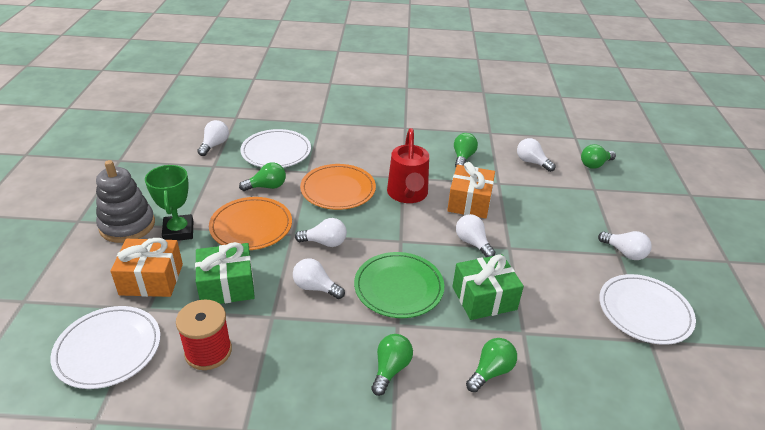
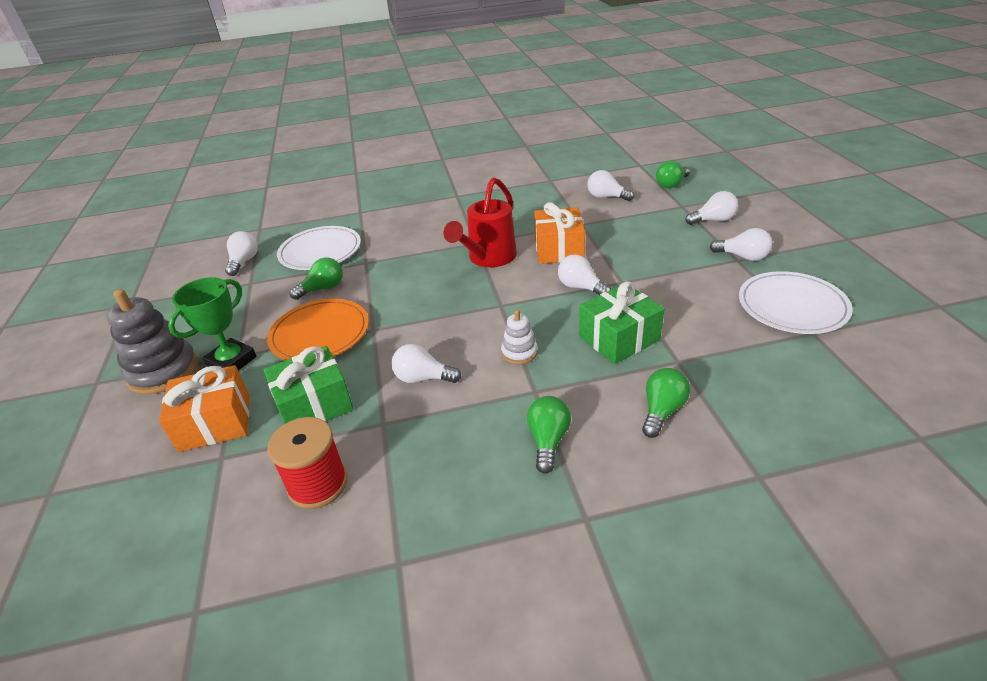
camera: 10 degrees left, 0 degrees up
white plate [51,306,160,389] -> none
green trophy [145,165,193,241] -> green trophy turned 60 degrees clockwise [168,277,257,370]
white light bulb [295,218,347,247] -> white light bulb moved to [685,191,738,225]
orange plate [300,164,376,210] -> none
green plate [354,252,445,318] -> white stacking toy [501,309,538,364]
red watering can [387,128,429,203] -> red watering can turned 45 degrees clockwise [443,177,517,267]
green light bulb [454,133,478,167] -> none

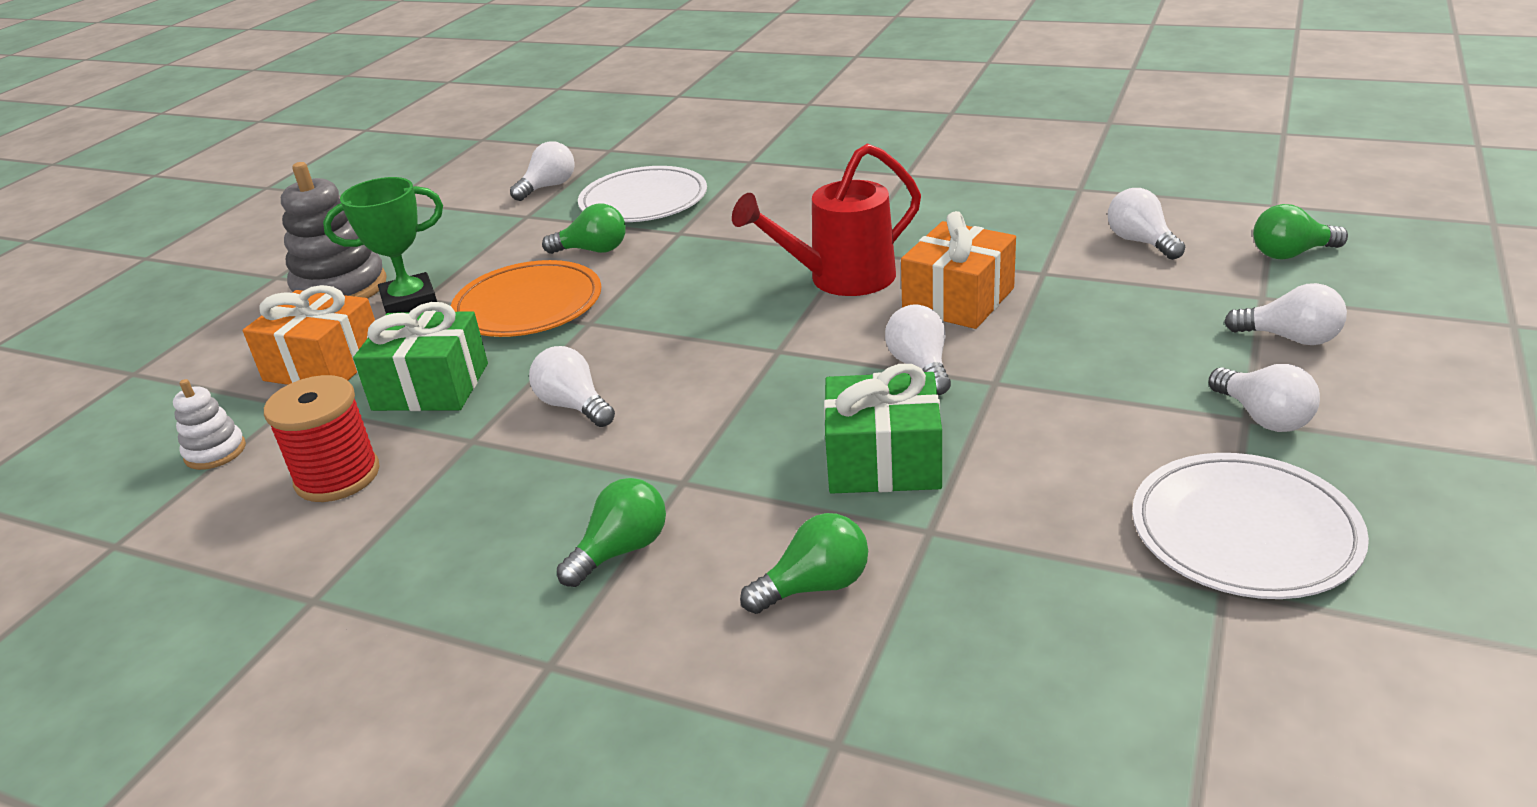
camera: 35 degrees right, 5 degrees down
white stacking toy [501,309,538,364] -> white stacking toy moved to [173,379,246,470]

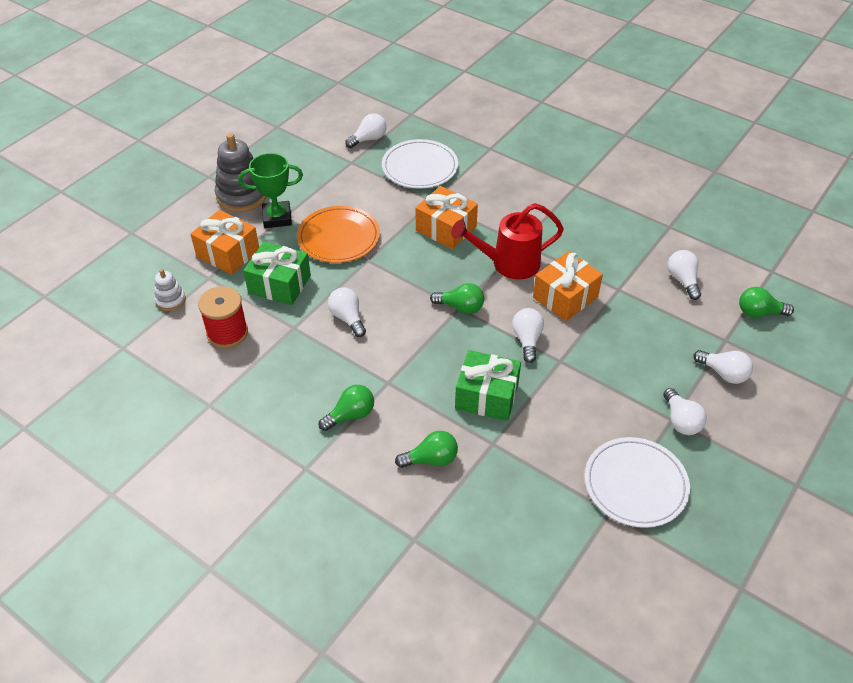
camera: 10 degrees right, 15 degrees up
green light bulb [542,203,626,254] -> green light bulb moved to [430,283,484,314]
none -> orange gift [415,186,478,249]

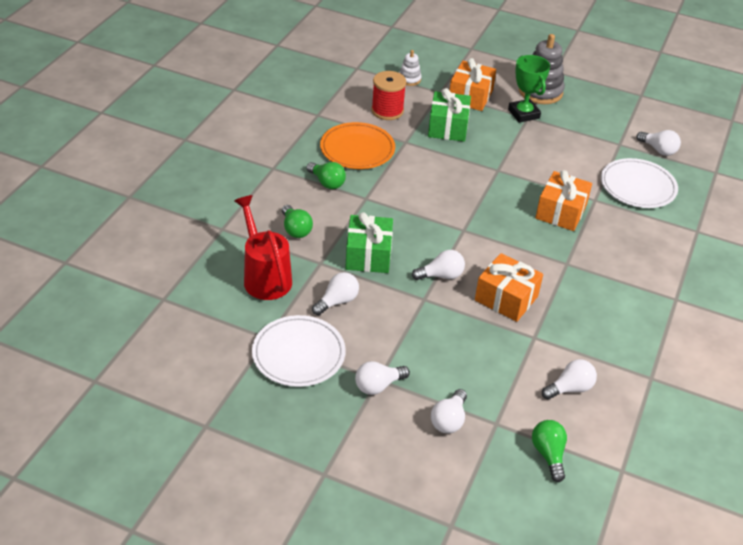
camera: 75 degrees right, 5 degrees down
orange plate [297,206,380,263] -> orange plate moved to [320,122,395,169]
white light bulb [328,288,366,337] -> white light bulb moved to [312,272,359,315]
green light bulb [430,283,484,314] -> none
red watering can [451,203,564,280] -> red watering can moved to [234,195,292,300]

